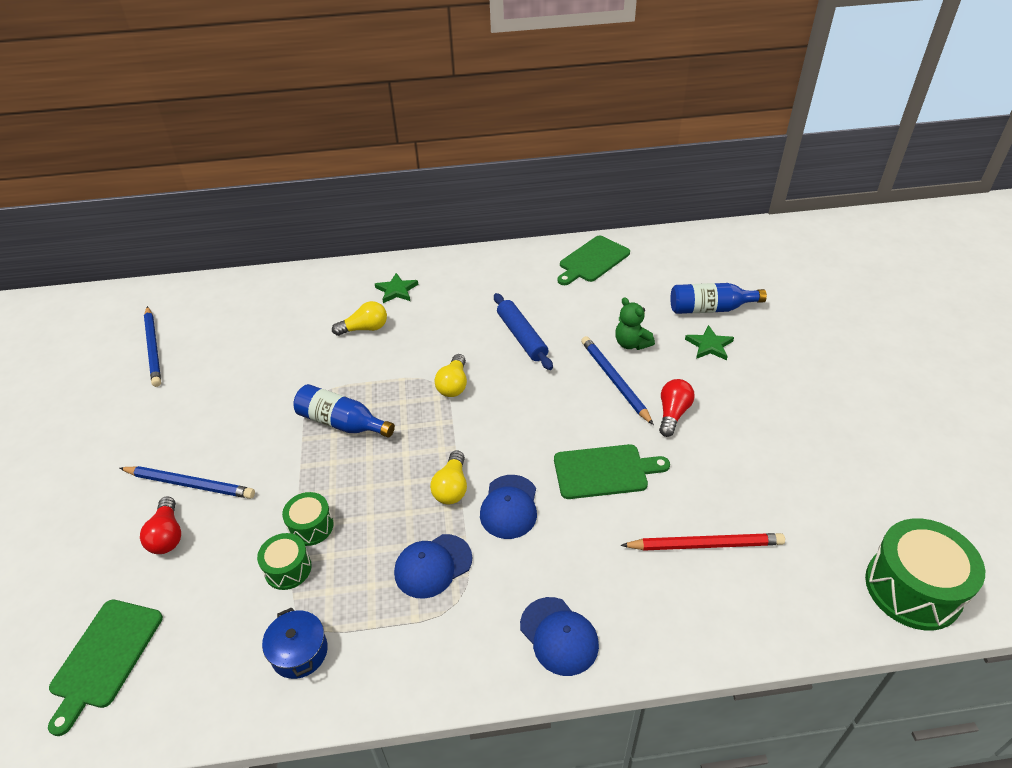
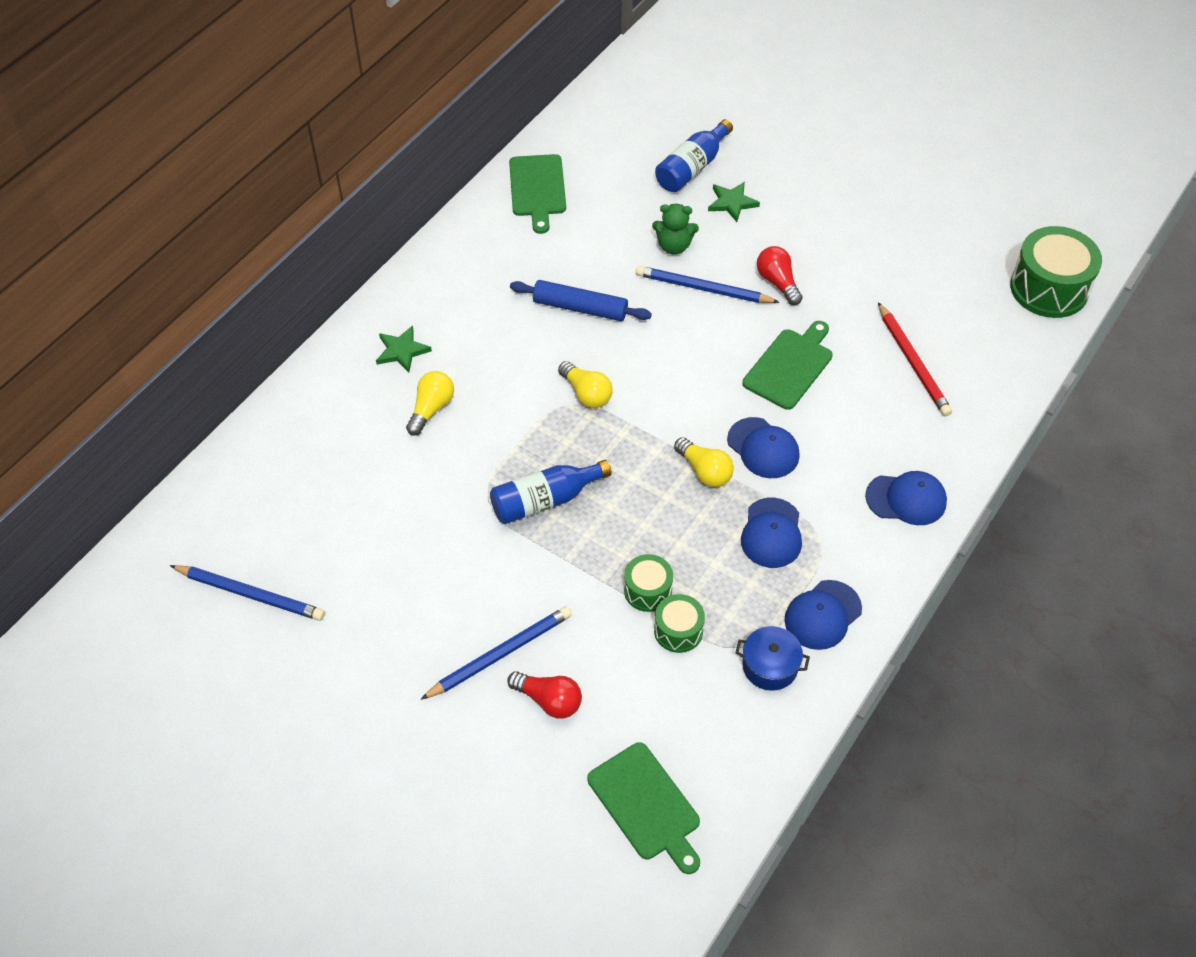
camera: 50 degrees left, 10 degrees up
red pencil [620,533,785,551] -> red pencil turned 120 degrees clockwise [878,302,952,416]
none -> blue cap [785,580,862,650]

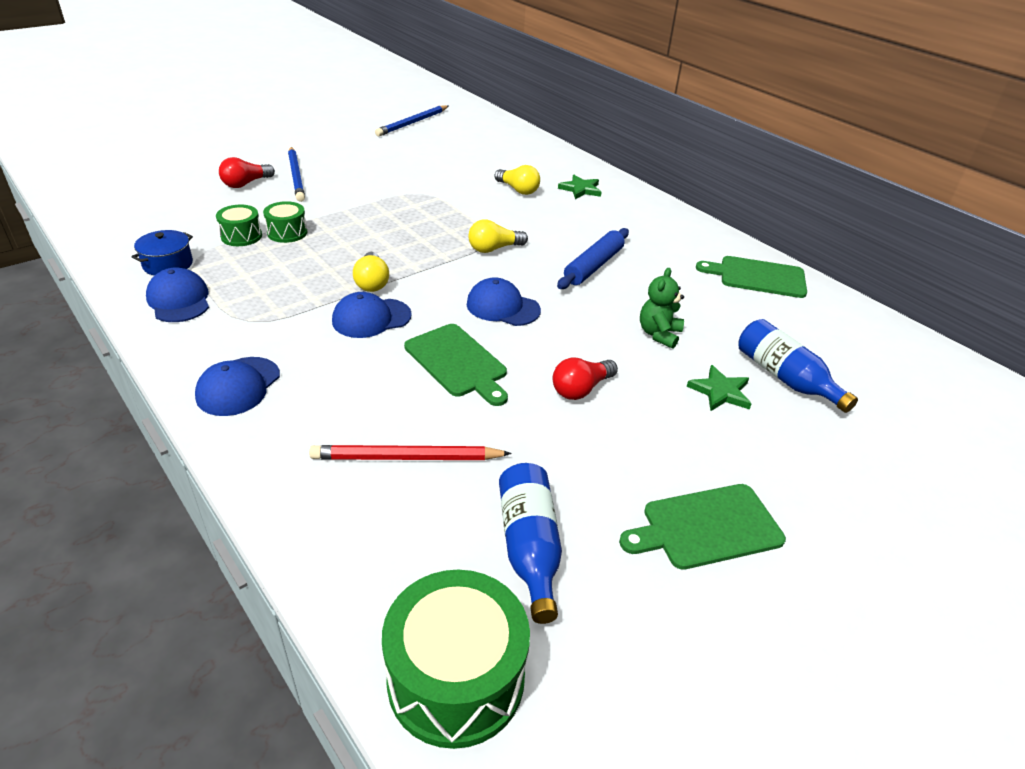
camera: 105 degrees right, 15 degrees down
blue bottle [490,460,612,524] -> blue bottle moved to [499,463,562,624]
green cutting board [587,742,700,874] -> green cutting board moved to [619,484,786,570]
blue pencil [636,266,780,303] -> none
yellow light bulb [674,437,734,487] -> yellow light bulb turned 75 degrees counterclockwise [353,252,389,292]
blue cap [741,498,802,568] -> blue cap moved to [467,277,541,326]
red light bulb [757,246,803,305] -> red light bulb turned 150 degrees clockwise [553,358,618,400]

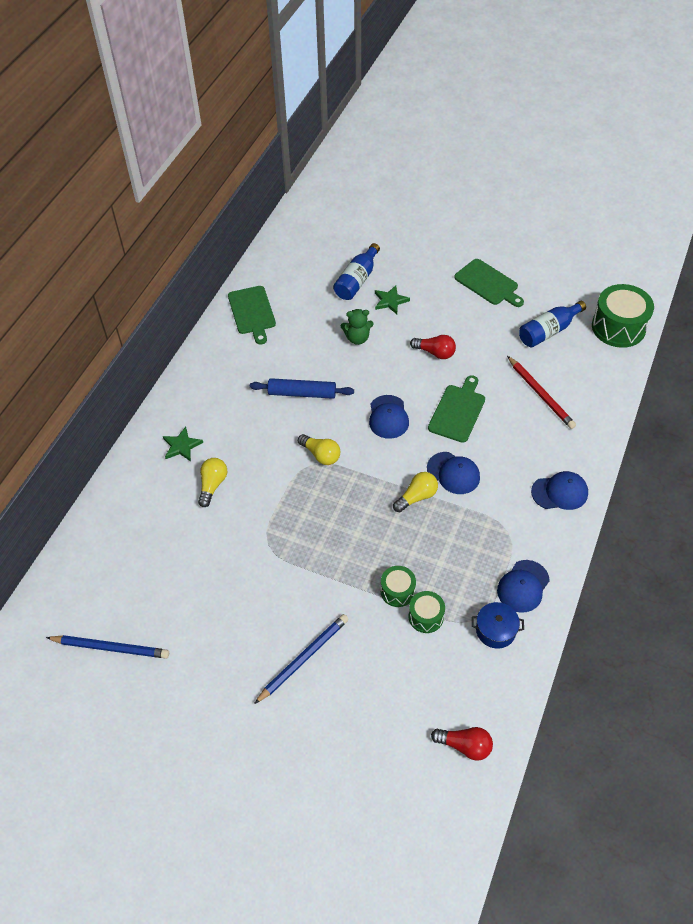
camera: 115 degrees left, 15 degrees up
red light bulb [219,157,275,188] -> red light bulb moved to [431,727,493,761]

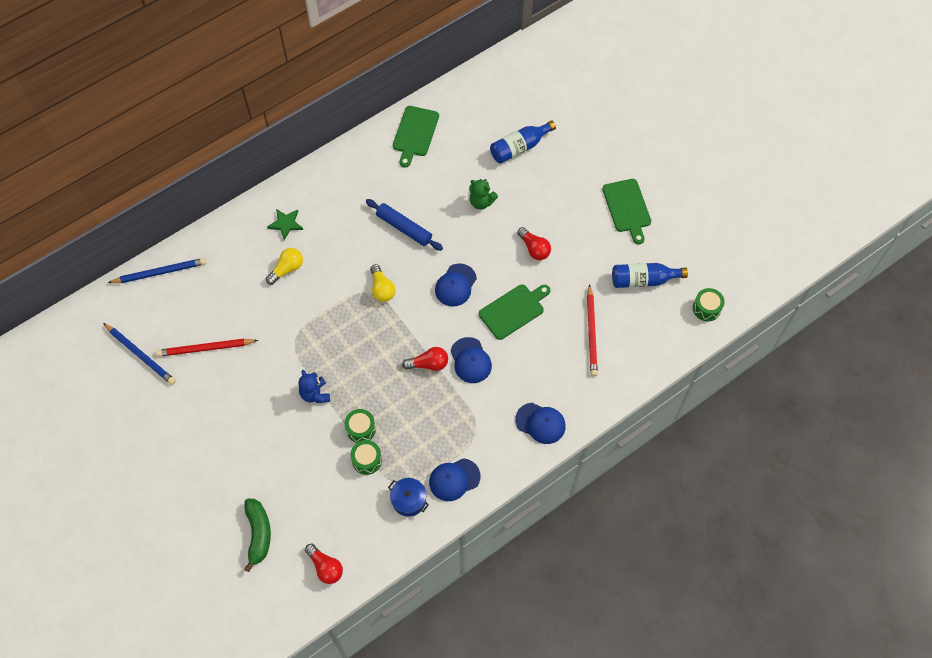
camera: 30 degrees right, 10 degrees up
blue pencil [254,614,349,704] -> blue pencil moved to [108,258,206,283]
green star [375,285,410,314] -> none
yellow light bulb [393,472,438,512] -> red light bulb [402,347,448,371]
green drum [592,284,654,348] -> green drum [693,288,725,321], size x0.54
none -> red pencil [156,339,258,357]
none -> green banana [244,499,271,572]
none -> blue teddy bear [298,370,330,403]

